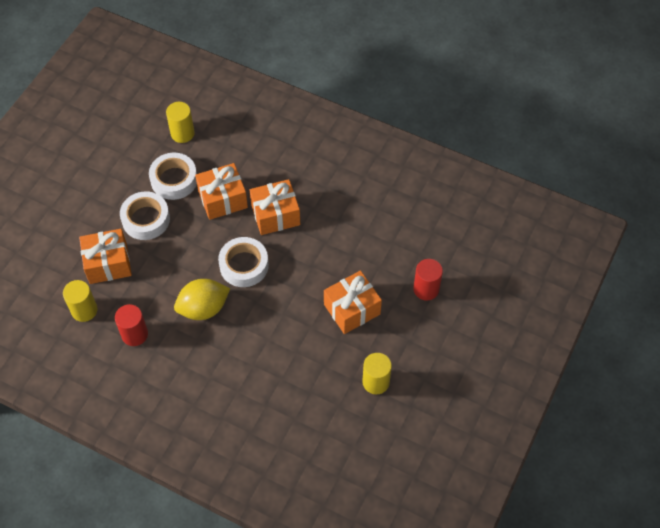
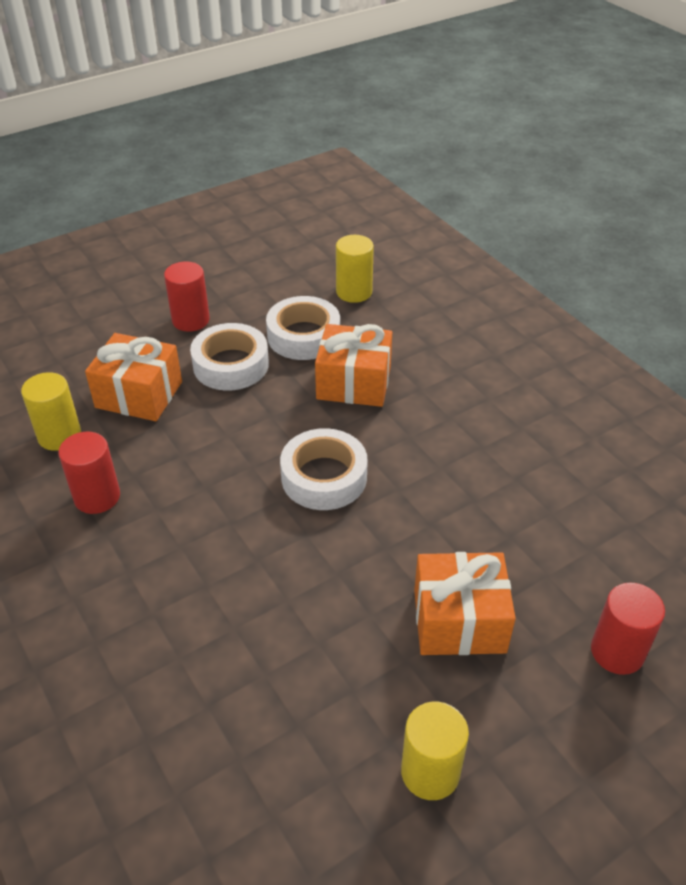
camera: 30 degrees right, 15 degrees down
yellow lemon [174,279,230,320] -> none
orange gift [250,179,300,235] -> none
none -> red cylinder [164,261,210,332]

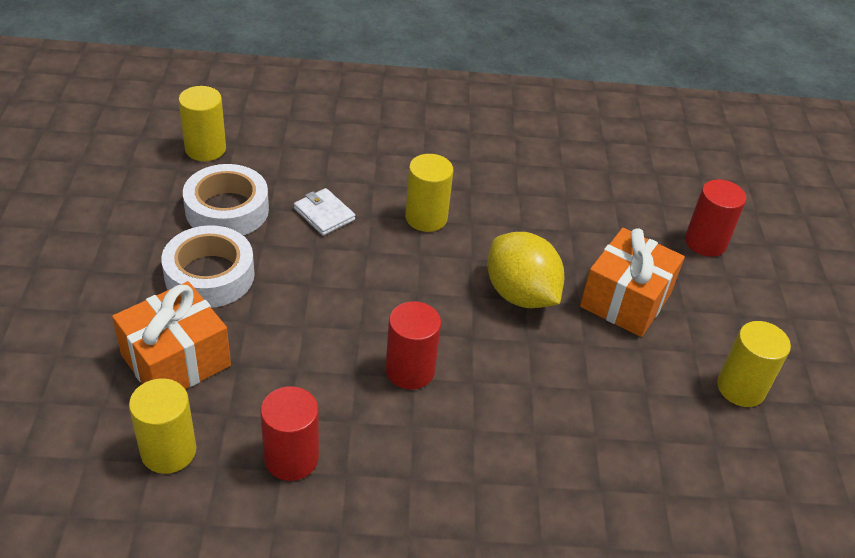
camera: 60 degrees left, 0 degrees up
red cylinder [164,261,210,332] -> red cylinder moved to [386,301,441,390]
white tape [280,428,368,510] -> none
orange gift [315,324,392,407] -> white wallet [294,188,355,235]
none -> yellow cylinder [405,154,453,232]
none -> yellow lemon [487,232,565,308]

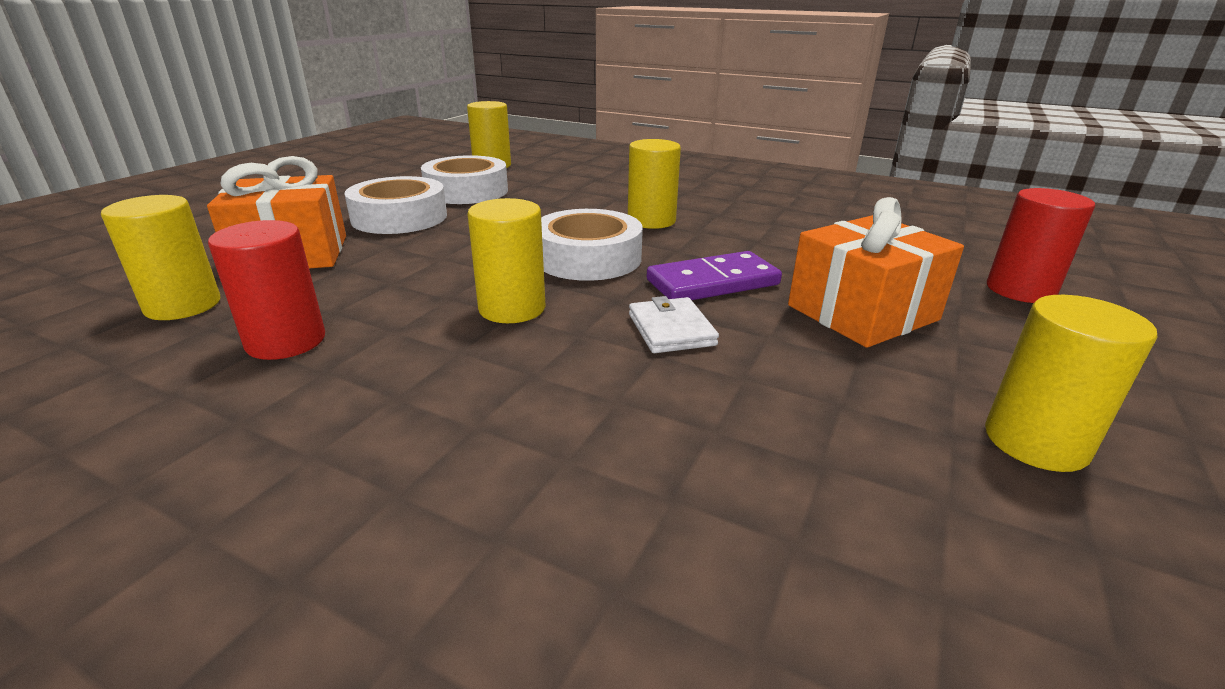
camera: 30 degrees right, 15 degrees down
white wallet [294,188,355,235] -> white wallet moved to [629,296,719,353]
red cylinder [386,301,441,390] -> yellow cylinder [467,198,546,323]
yellow lemon [487,232,565,308] -> purple domino [647,251,782,300]
none -> white tape [541,209,643,281]

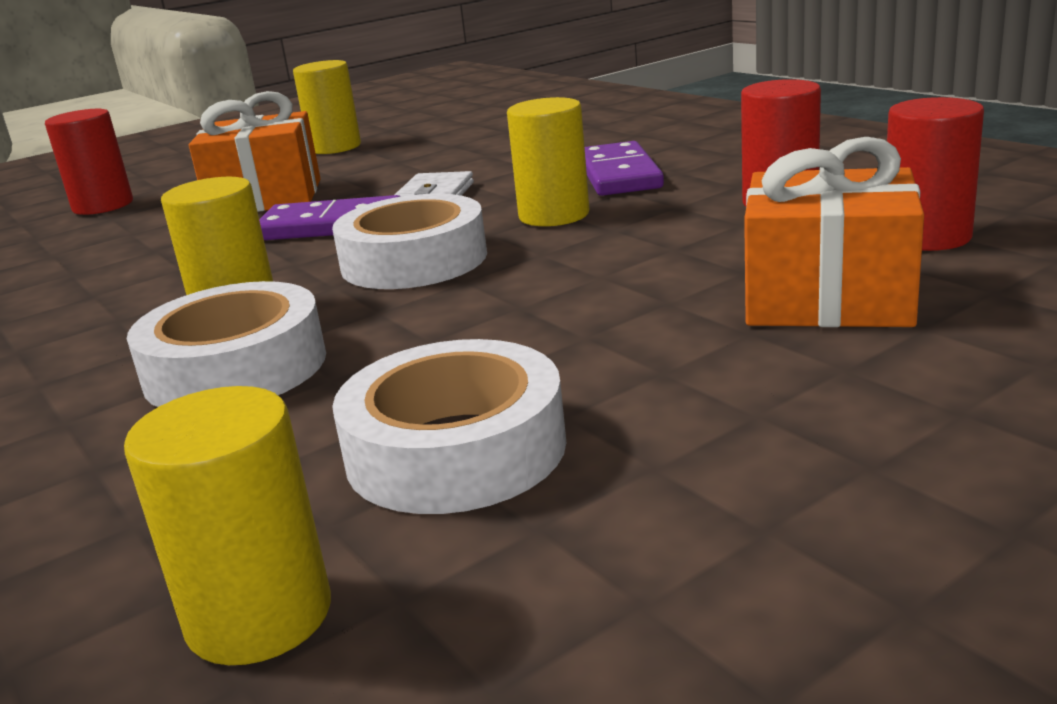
camera: 150 degrees left, 5 degrees down
yellow cylinder [101,195,220,320] -> red cylinder [887,97,984,251]
white tape [345,176,447,234] -> white tape moved to [127,281,326,407]
none -> purple domino [585,141,664,196]

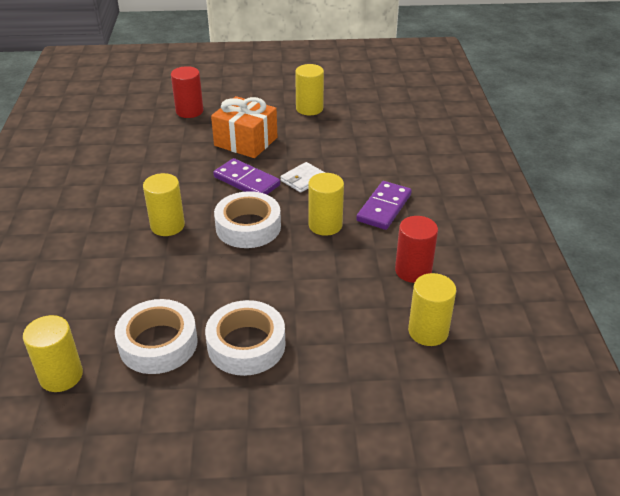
camera: 30 degrees right, 15 degrees up
white tape [127,281,326,407] -> white tape moved to [205,300,285,376]
orange gift [744,137,924,327] -> none
red cylinder [887,97,984,251] -> yellow cylinder [408,273,456,346]

